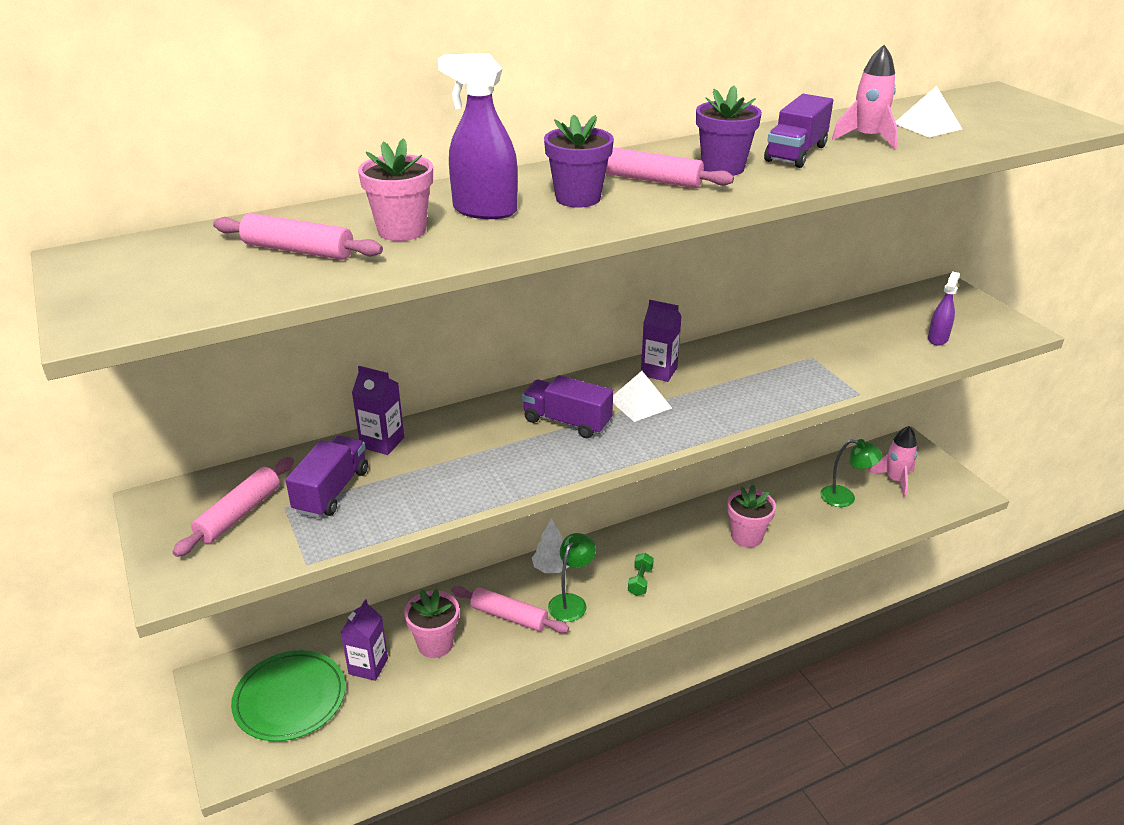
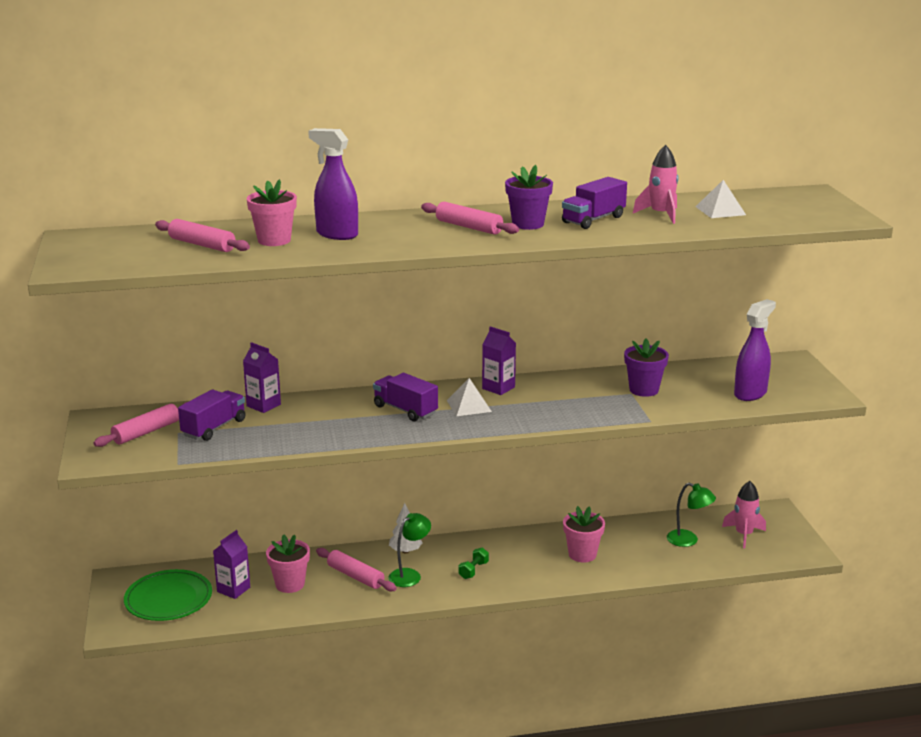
camera: 15 degrees right, 10 degrees down
purple flower pot [544,115,614,208] -> purple flower pot moved to [624,339,669,397]
purple spray bottle [928,271,960,346] -> purple spray bottle [734,299,776,401], size x1.61

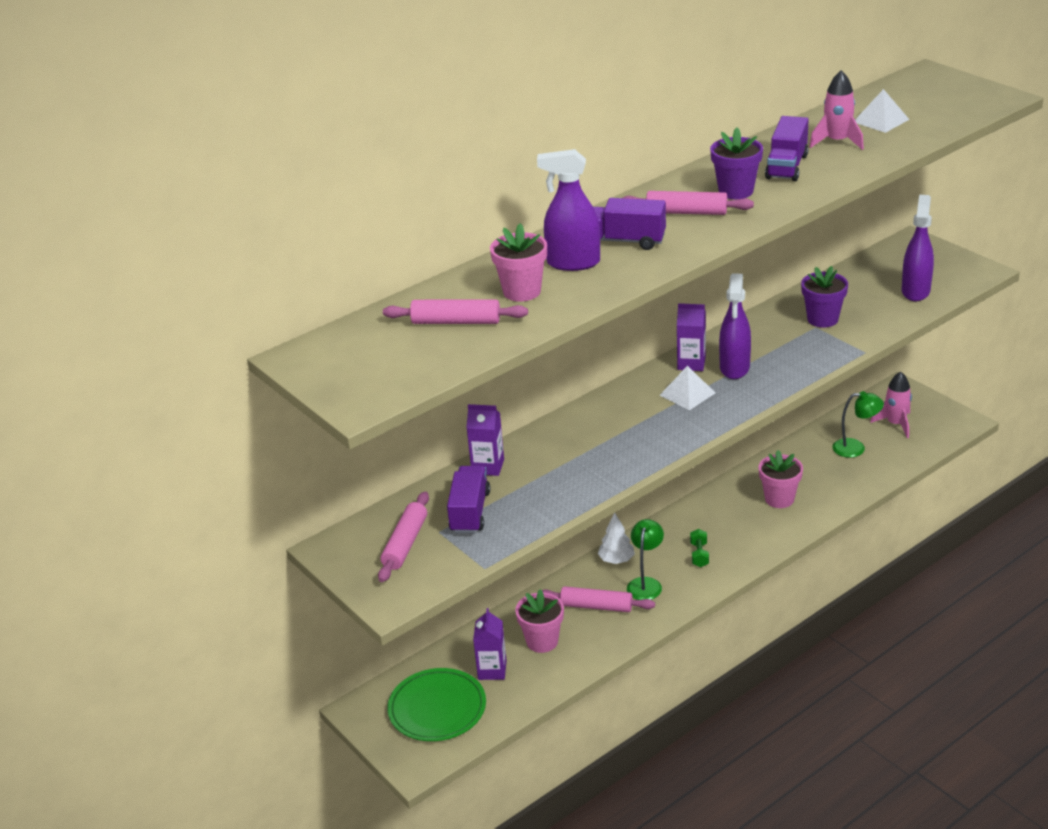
camera: 25 degrees left, 10 degrees up
purple truck [373,373,438,421] -> purple truck moved to [593,198,666,250]
none -> purple spray bottle [719,273,751,379]

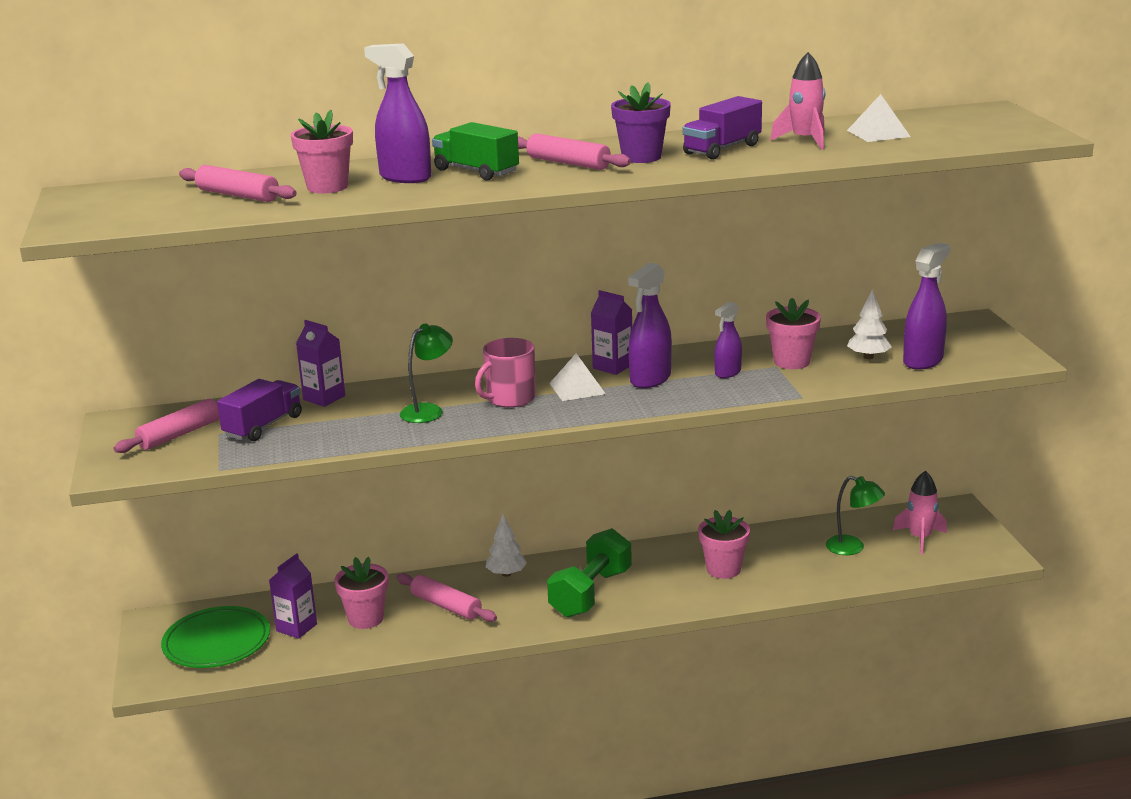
camera: 25 degrees right, 10 degrees down
purple truck [593,198,666,250] -> green truck [432,122,519,181]
green lamp [627,519,664,600] -> green lamp moved to [400,323,453,423]
green dumbbell [690,529,709,567] -> green dumbbell [547,528,632,618], size x2.28
purple flower pot [801,266,848,328] -> pink flower pot [766,298,821,369]
none -> pink mug [475,338,536,408]
none -> purple spray bottle [715,302,742,378]
none -> white tree [847,289,892,359]

